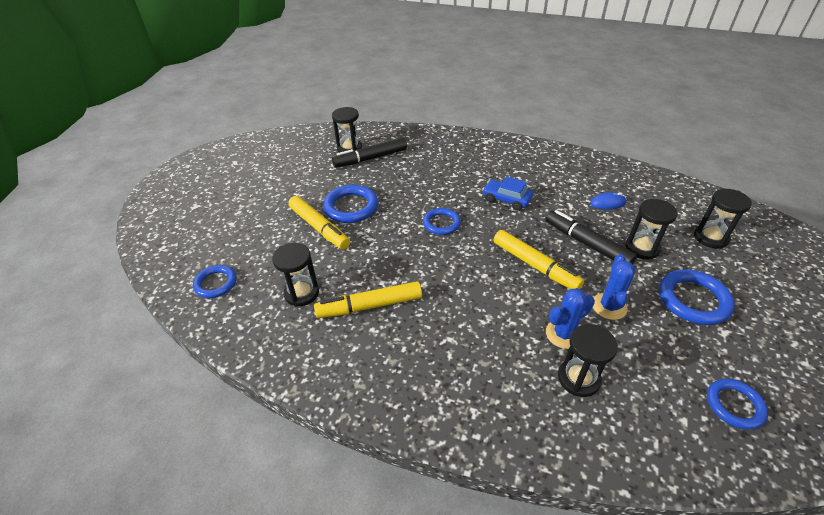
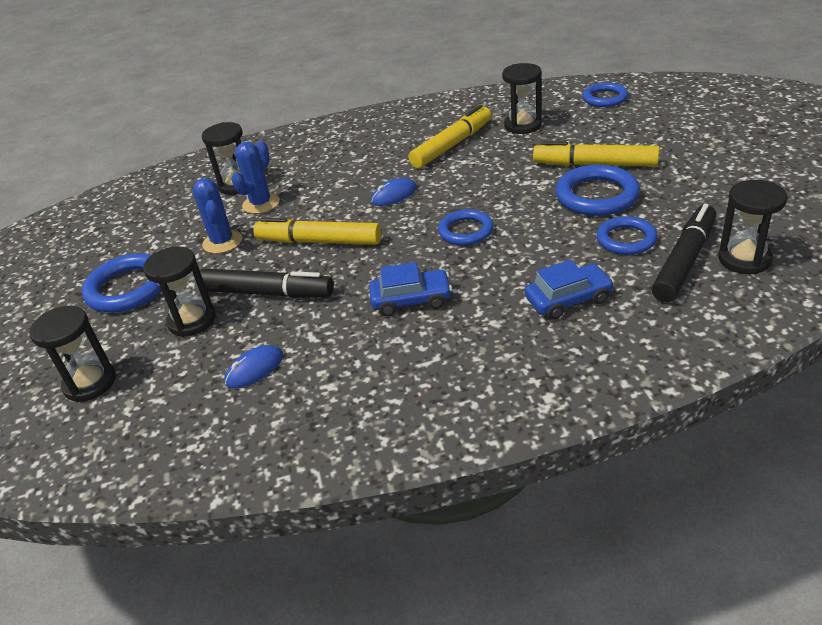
camera: 150 degrees right, 5 degrees down
blue ring [707,378,768,430] -> blue ring moved to [597,216,657,255]
none -> blue mouse [371,178,417,206]
none -> blue car [525,260,614,320]

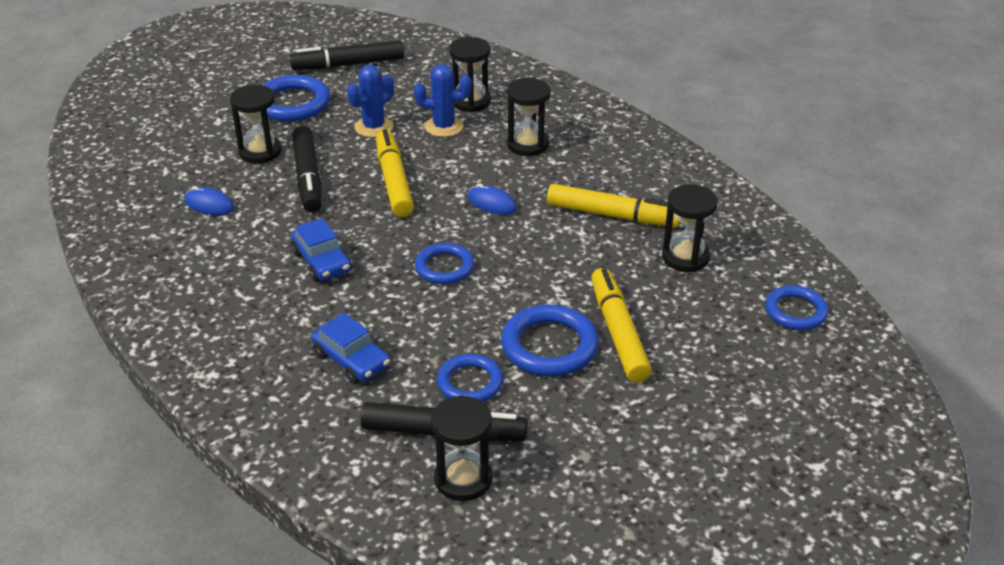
camera: 60 degrees right, 0 degrees up
black hourglass [29,306,116,402] -> black hourglass moved to [507,78,551,156]
none -> black marker [290,40,404,70]

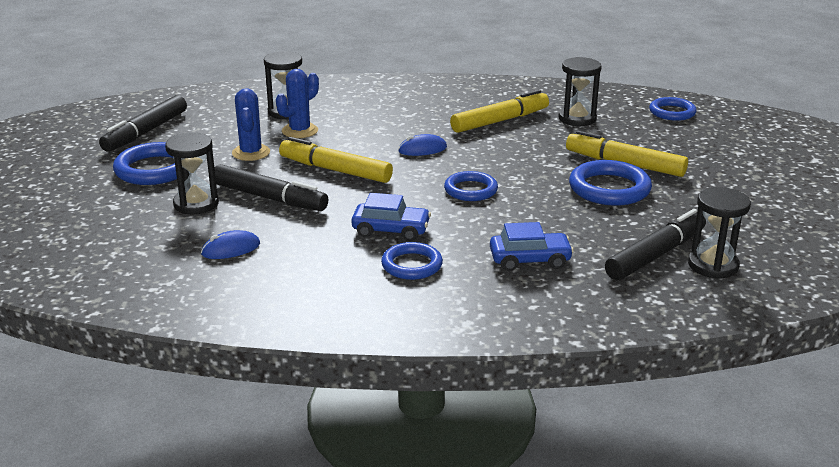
camera: 50 degrees left, 10 degrees down
blue ring [437,354,503,402] -> blue ring moved to [381,242,443,280]
black hourglass [507,78,551,156] -> none

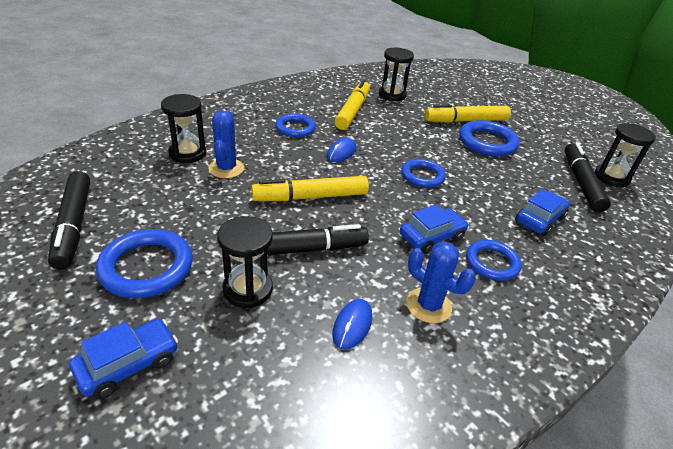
camera: 45 degrees left, 10 degrees up
blue cactus [232,88,270,161] -> blue cactus moved to [406,241,476,323]
blue ring [649,97,697,121] -> blue ring moved to [275,114,316,137]
none -> blue car [69,318,178,399]

